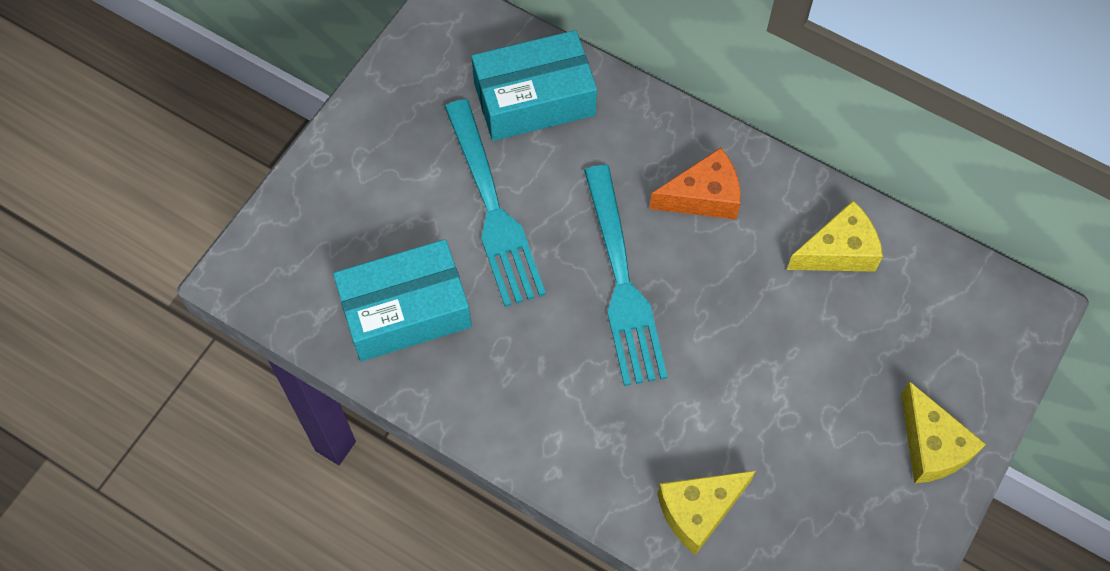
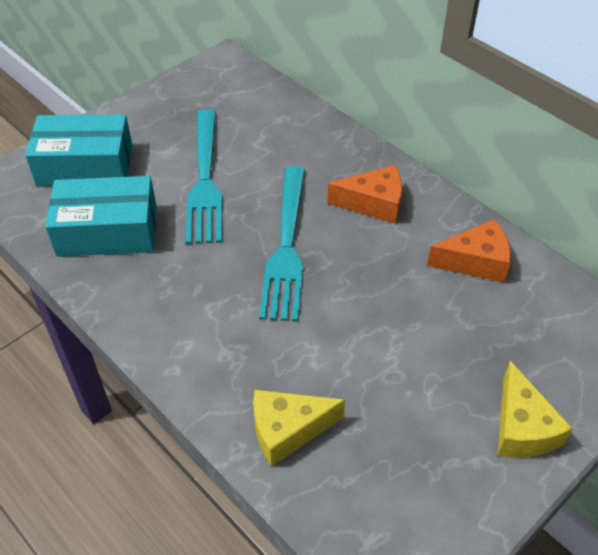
camera: 15 degrees right, 15 degrees down
turquoise box [471,30,597,141] -> turquoise box moved to [25,114,132,186]
yellow cheese [787,200,883,272] -> orange cheese [427,219,511,282]

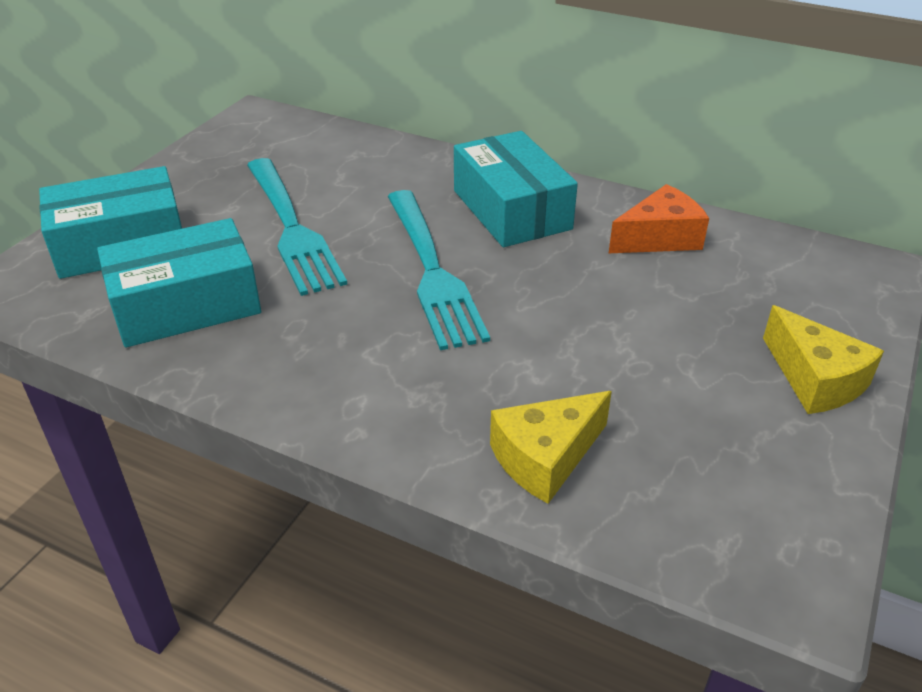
camera: 20 degrees left, 10 degrees down
orange cheese [327,165,402,224] -> turquoise box [454,131,578,247]

